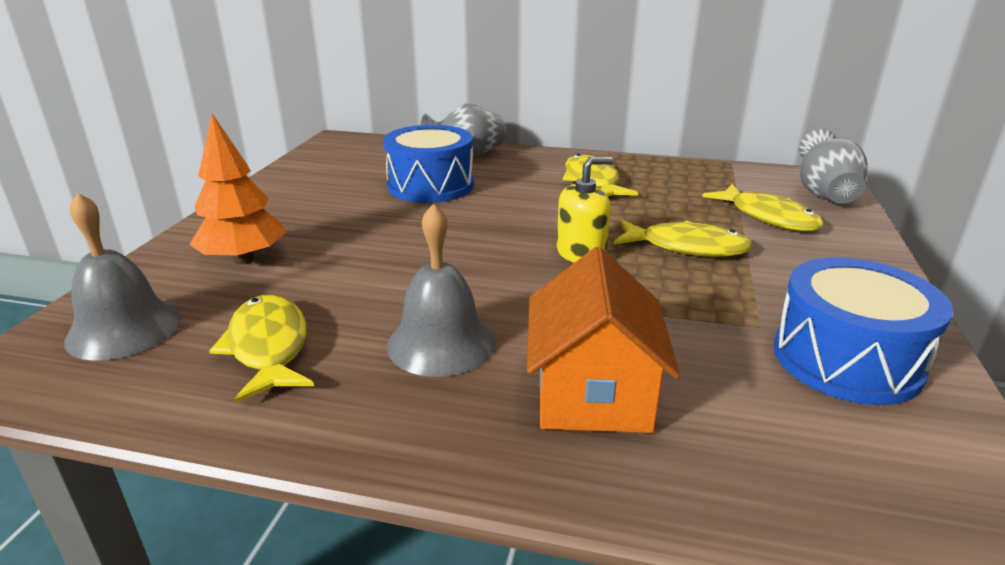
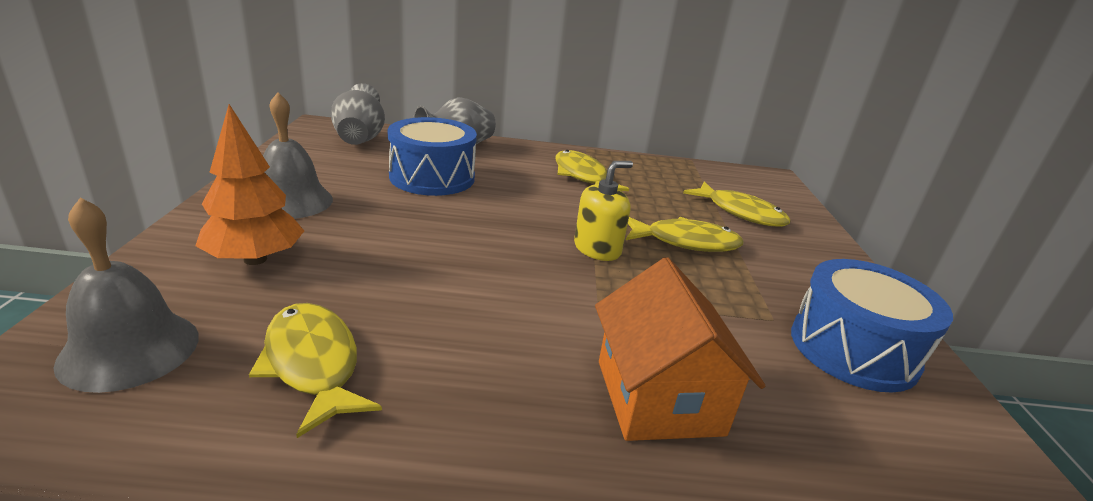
camera: 15 degrees left, 0 degrees up
grey bell [387,203,495,377] -> grey bell moved to [263,92,333,219]
grey vase [799,129,868,204] -> grey vase moved to [331,83,385,145]

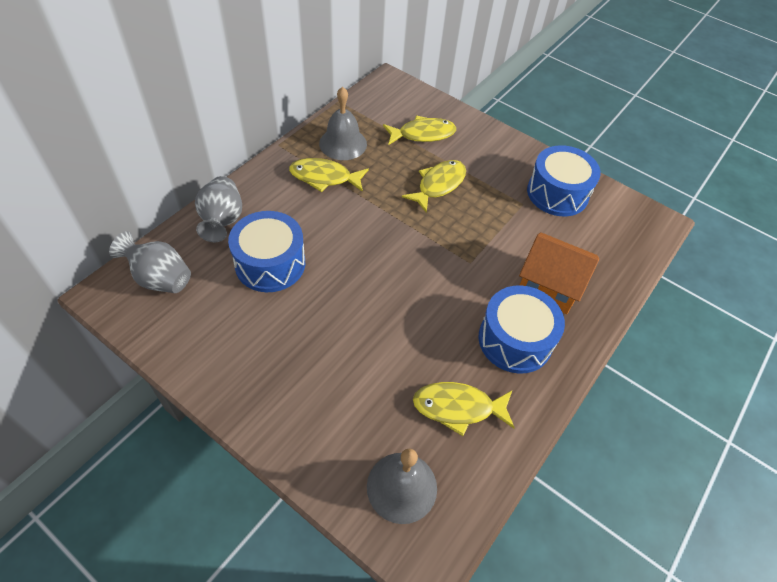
camera: 55 degrees left, 25 degrees up
orange tree [195,104,304,265] -> none
grey bell [263,92,333,219] -> grey bell moved to [319,87,367,160]
yellow soap dispenser [574,161,633,261] -> none
none -> blue drum [478,285,565,374]

